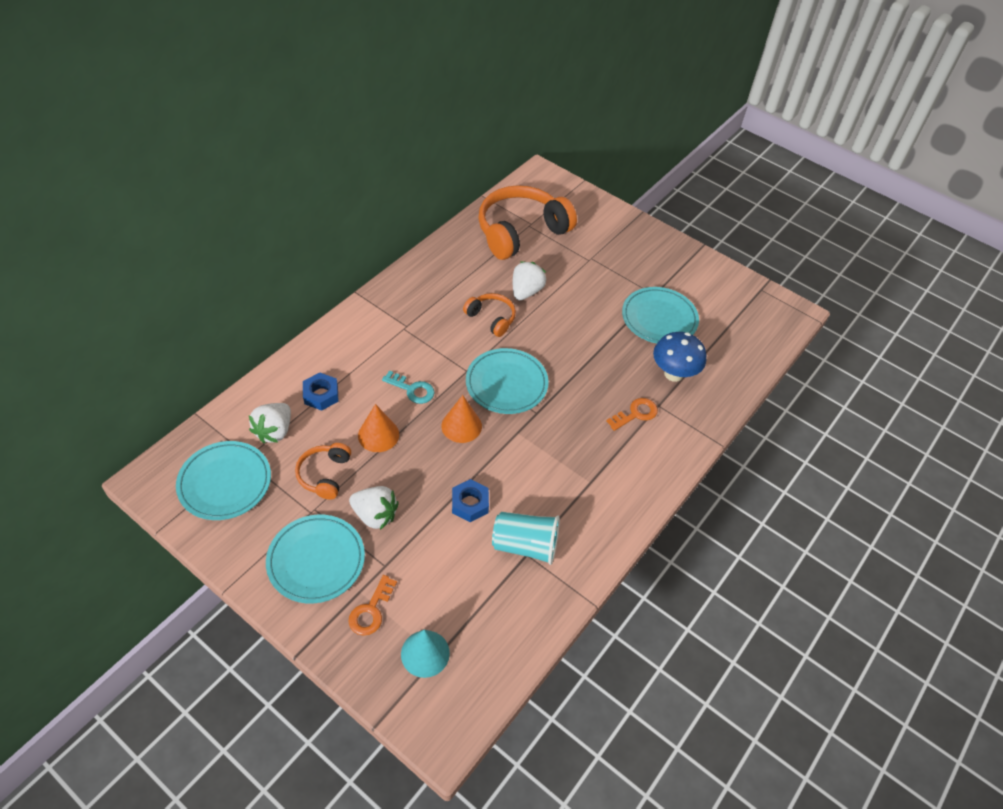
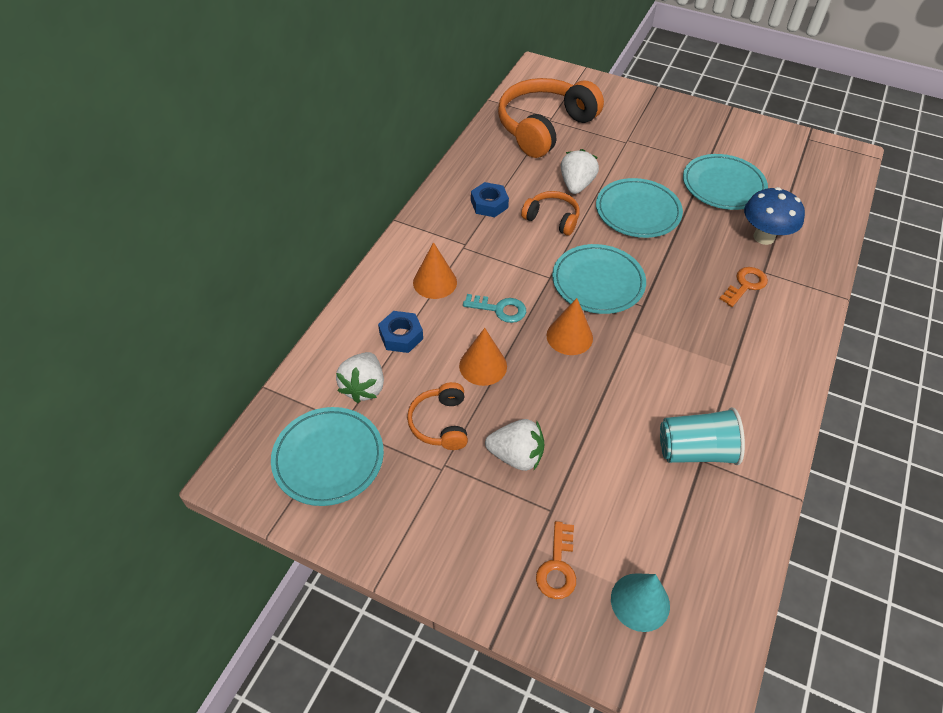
camera: 10 degrees left, 0 degrees up
turquoise plate [266,515,365,603] -> turquoise plate moved to [596,178,683,238]
blue nut [452,479,489,522] -> blue nut moved to [471,182,509,217]
none -> orange cone [413,242,457,299]

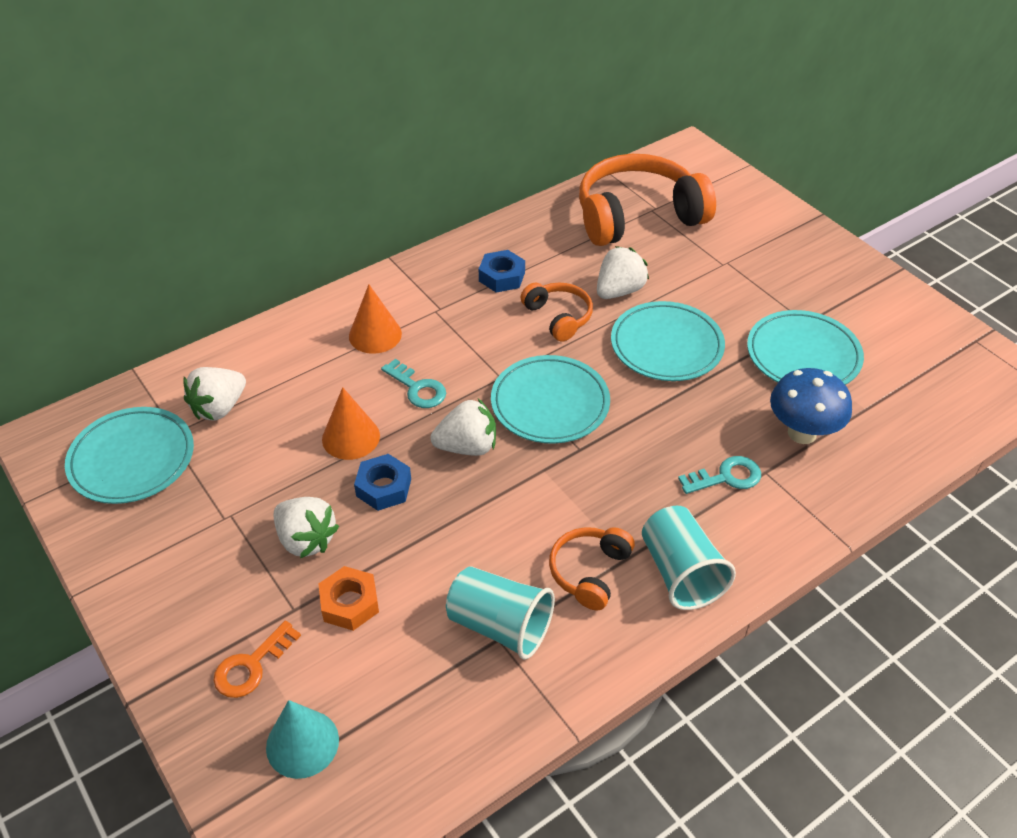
camera: 30 degrees right, 5 degrees down
blue nut [378,311,423,353] -> blue nut moved to [354,454,411,511]
orange headphones [407,382,468,450] -> orange headphones moved to [549,527,635,610]
orange cone [546,298,593,355] -> white strawberry [431,399,496,456]
orange key [720,267,768,307] -> turquoise key [678,456,761,494]
none -> orange nut [319,566,379,631]
none -> turquoise cup [642,506,736,610]

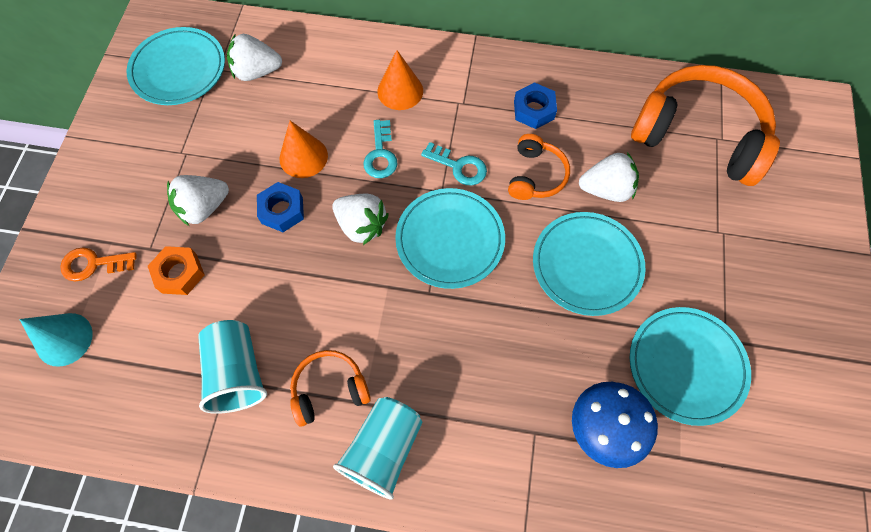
camera: 45 degrees right, 20 degrees up
white strawberry [274,497,339,558] -> white strawberry turned 60 degrees clockwise [167,175,229,226]
turquoise key [678,456,761,494] -> turquoise key moved to [421,142,487,186]

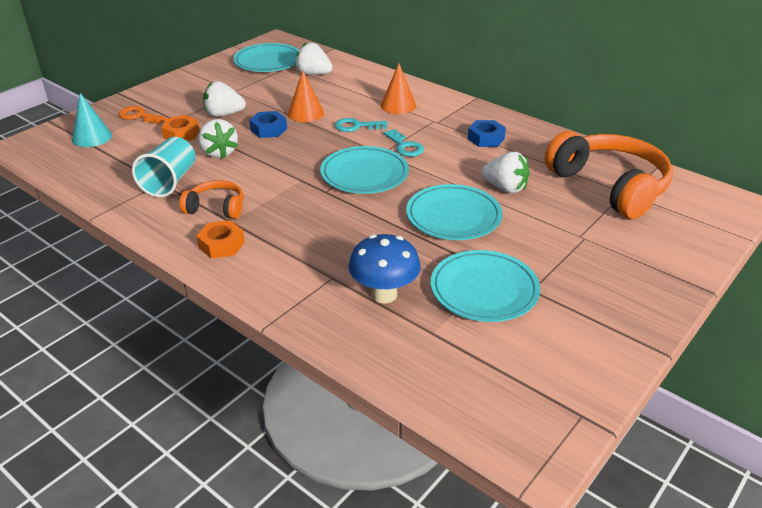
camera: 30 degrees right, 30 degrees down
white strawberry [332,194,389,245] -> white strawberry moved to [198,119,238,158]
turquoise cup [333,397,422,500] -> orange nut [196,220,245,259]
turquoise key [363,120,398,178] -> turquoise key turned 60 degrees clockwise [334,118,388,132]
orange headphones [508,134,570,200] -> none

